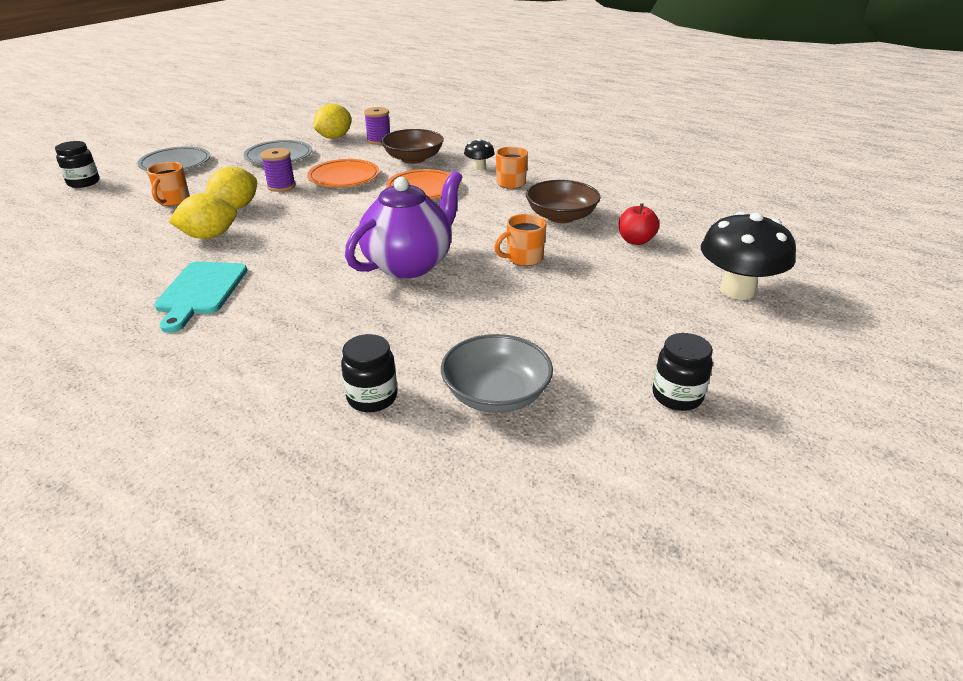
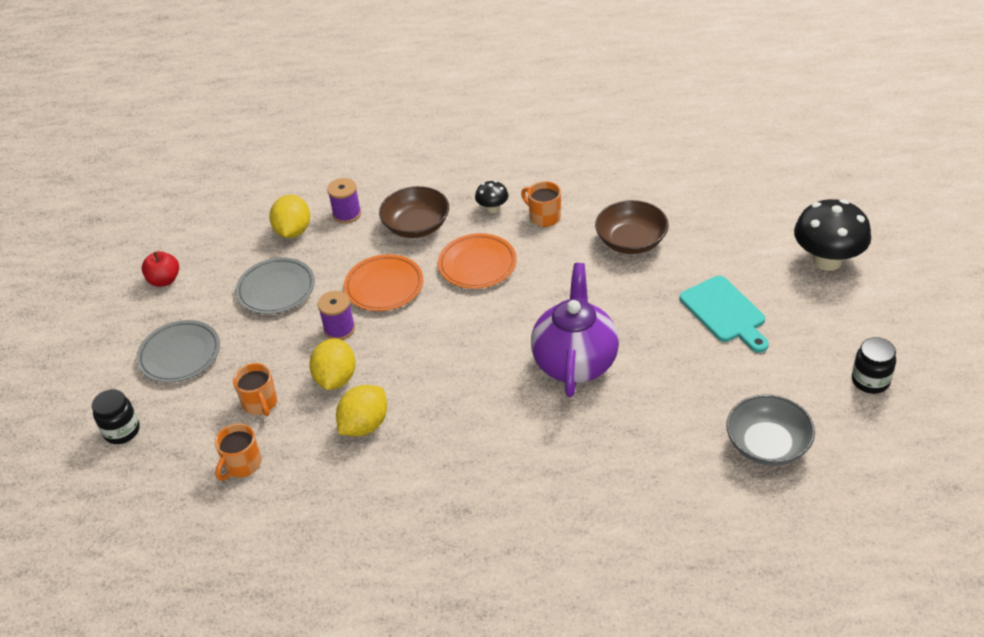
camera: 30 degrees left, 10 degrees up
turquoise cutting board [154,262,247,333] -> turquoise cutting board moved to [680,276,769,353]
black jar [341,334,397,412] -> none
orange mug [494,214,546,266] -> orange mug moved to [215,423,261,481]
red apple [619,203,659,245] -> red apple moved to [141,251,179,287]

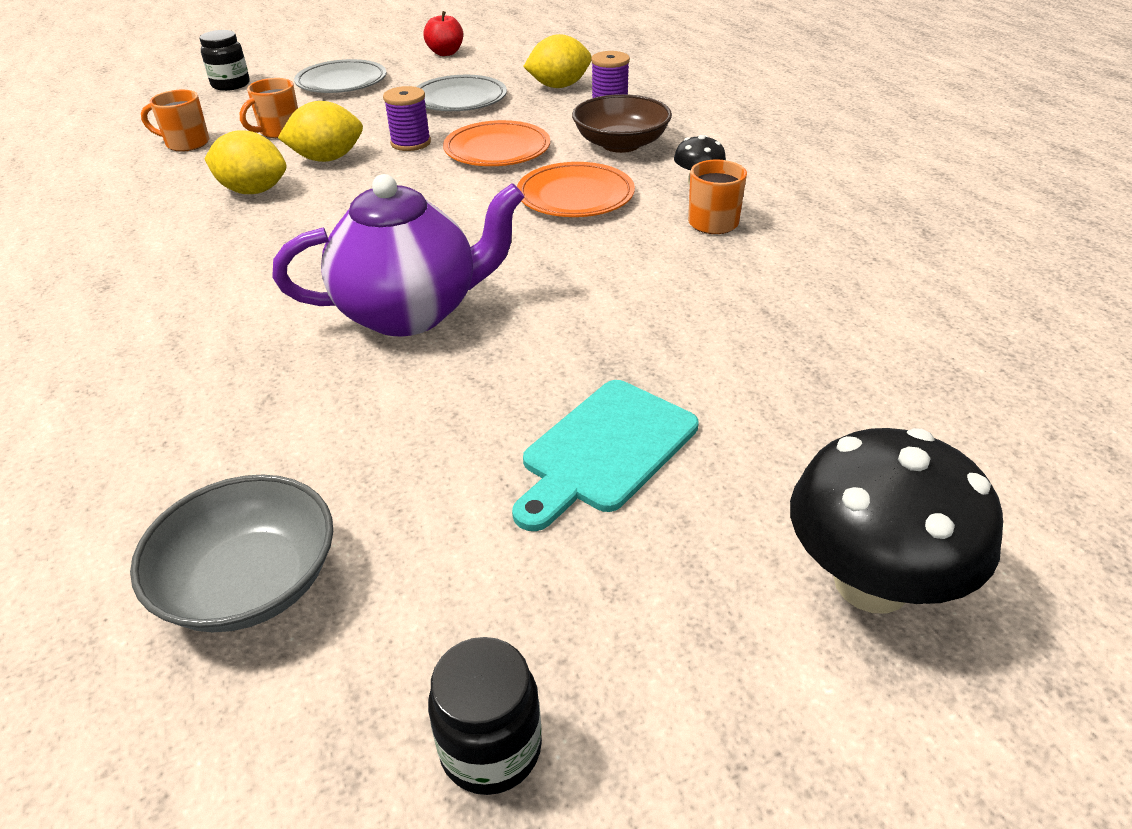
camera: 65 degrees right, 5 degrees down
brown bowl [595,200,669,254] -> none

